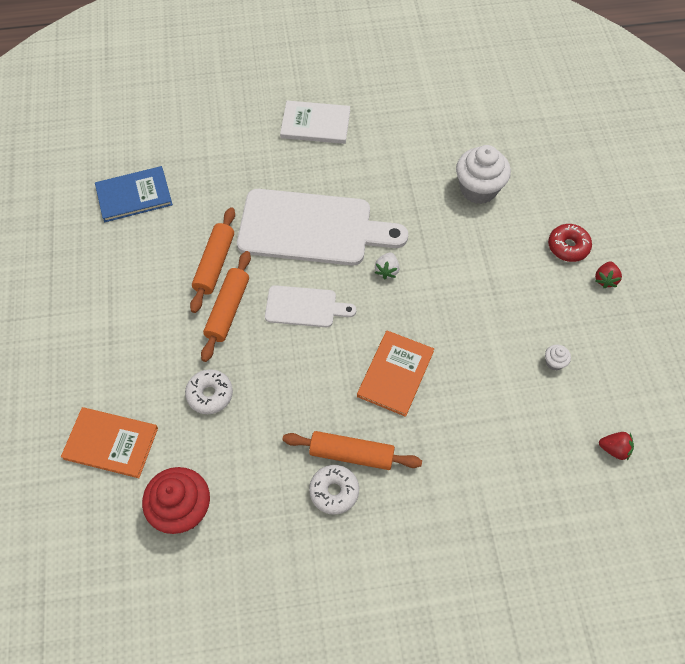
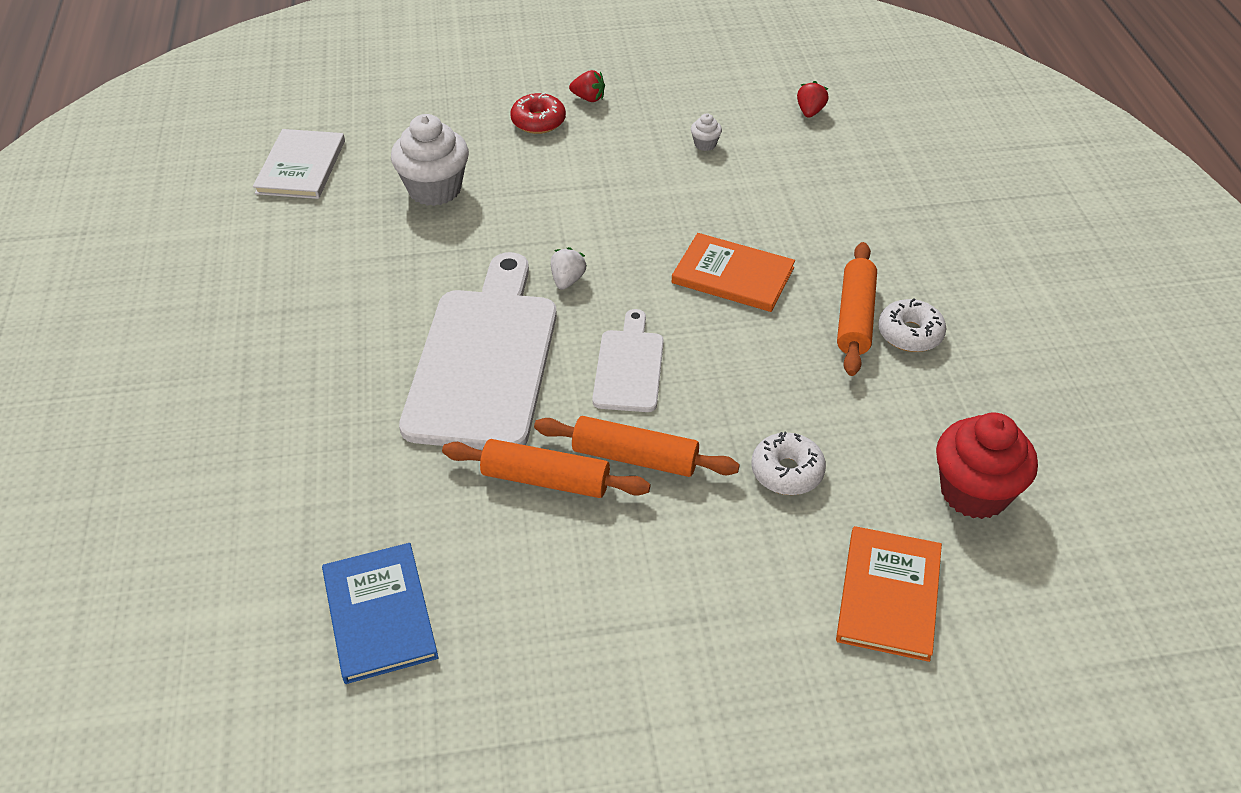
camera: 90 degrees left, 15 degrees down
white book [280,101,350,144] -> white book moved to [253,129,345,199]
white strawberry [375,252,399,280] -> white strawberry turned 90 degrees counterclockwise [551,247,587,290]

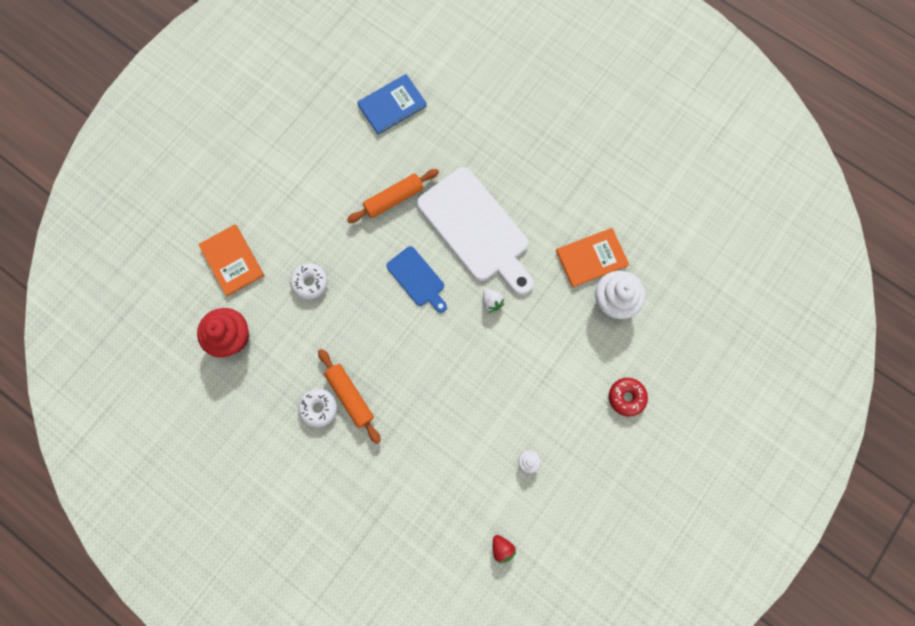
camera: 135 degrees right, 30 degrees up
white book [253,129,345,199] -> none
blue book [322,543,439,684] -> blue book turned 60 degrees counterclockwise [357,74,427,135]
orange rolling pin [534,416,740,477] -> none
red strawberry [569,70,605,102] -> none
white cutting board [592,309,664,412] -> blue cutting board [386,246,447,313]
orange book [672,233,795,312] -> orange book moved to [556,228,629,287]

